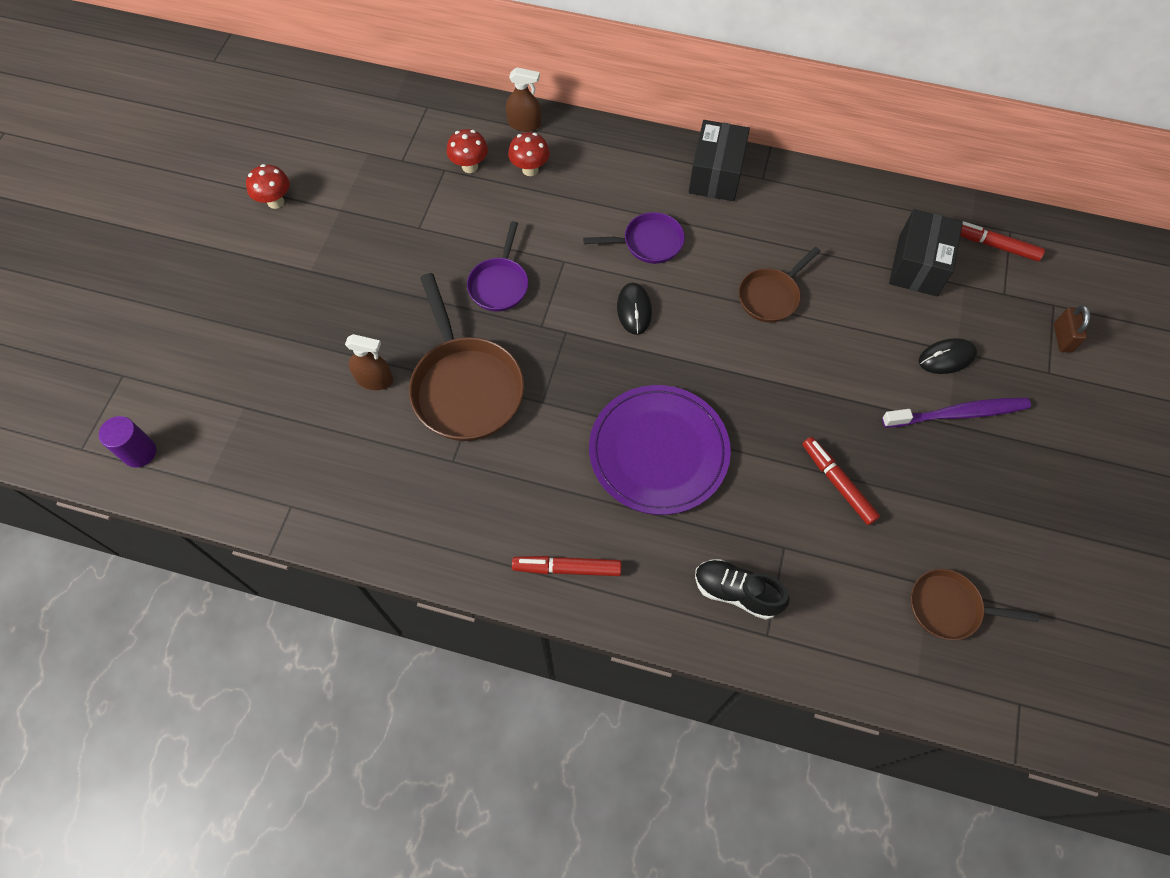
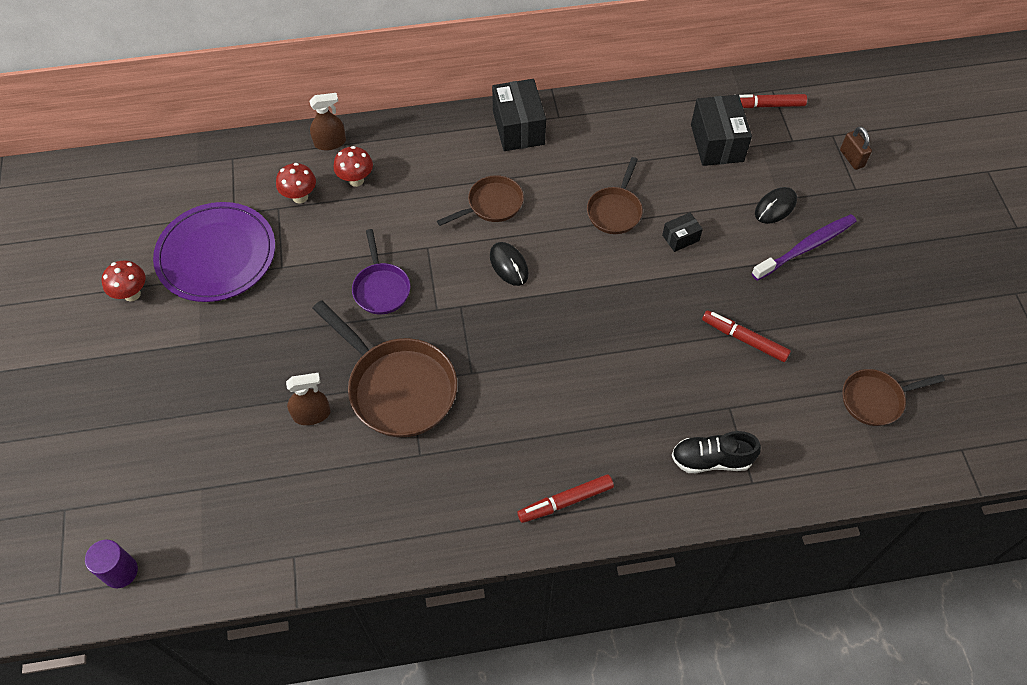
camera: 25 degrees left, 5 degrees down
purple pan [583,212,685,264] -> brown pan [437,175,524,226]
purple plate [589,385,731,515] -> purple plate moved to [153,202,275,302]
none -> black box [662,213,703,252]

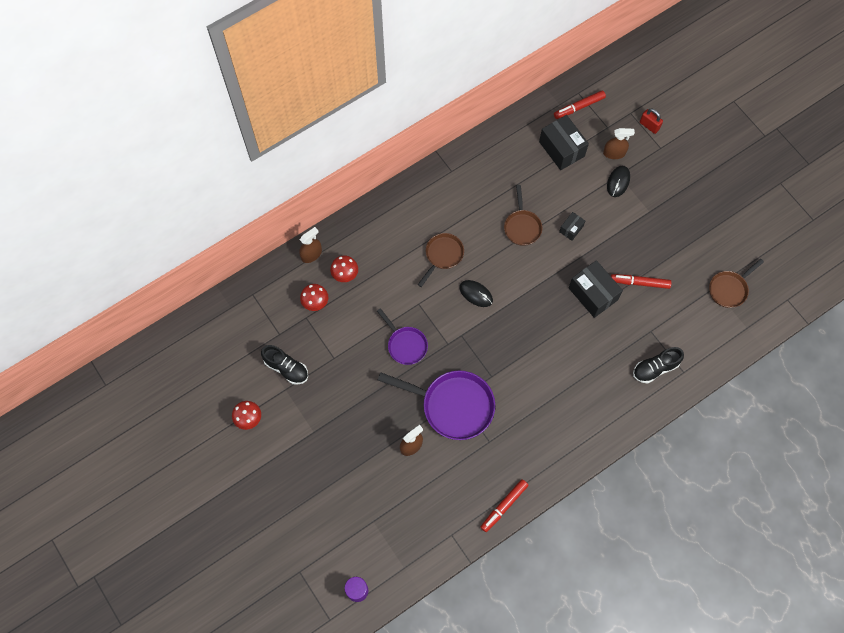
camera: 25 degrees left, 10 degrees up
purple plate [153,202,275,302] -> black shoe [261,345,308,385]
brown pan [312,300,457,437] -> purple pan [378,371,495,440]
black box [492,79,546,151] -> black box moved to [569,260,623,318]
red marker [517,474,614,523] -> red marker moved to [481,479,528,532]
purple toothbrush [752,214,857,281] -> none
brown padlock [840,126,872,170] -> red padlock [640,109,663,134]
none -> brown spray bottle [603,128,635,159]

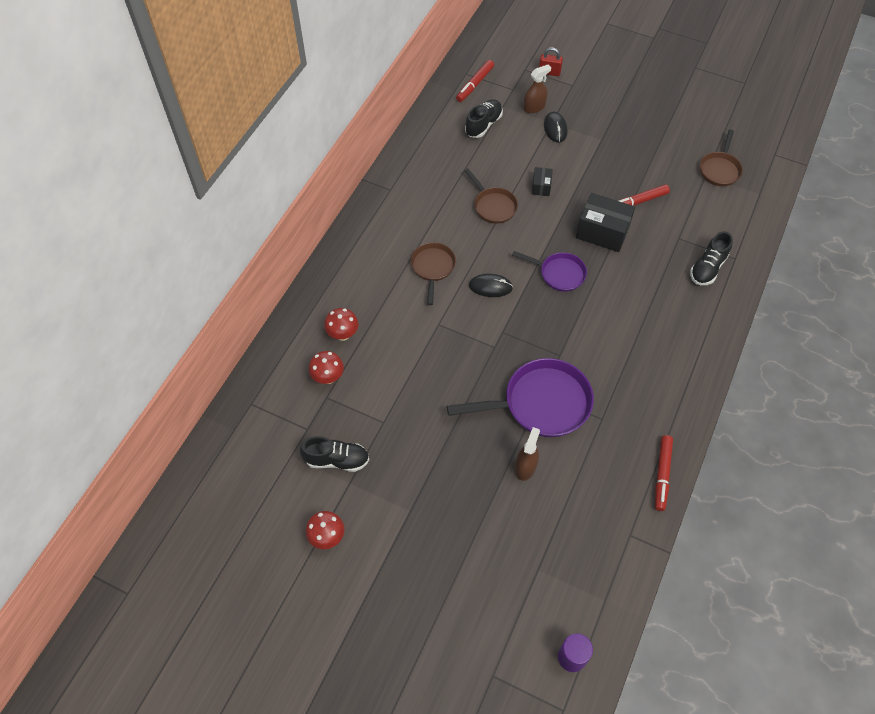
camera: 30 degrees left, 10 degrees down
brown spray bottle [299,227,322,263] -> none
purple pan [377,308,428,365] -> purple pan moved to [512,251,587,292]
black box [539,115,589,170] -> black shoe [465,99,503,138]

